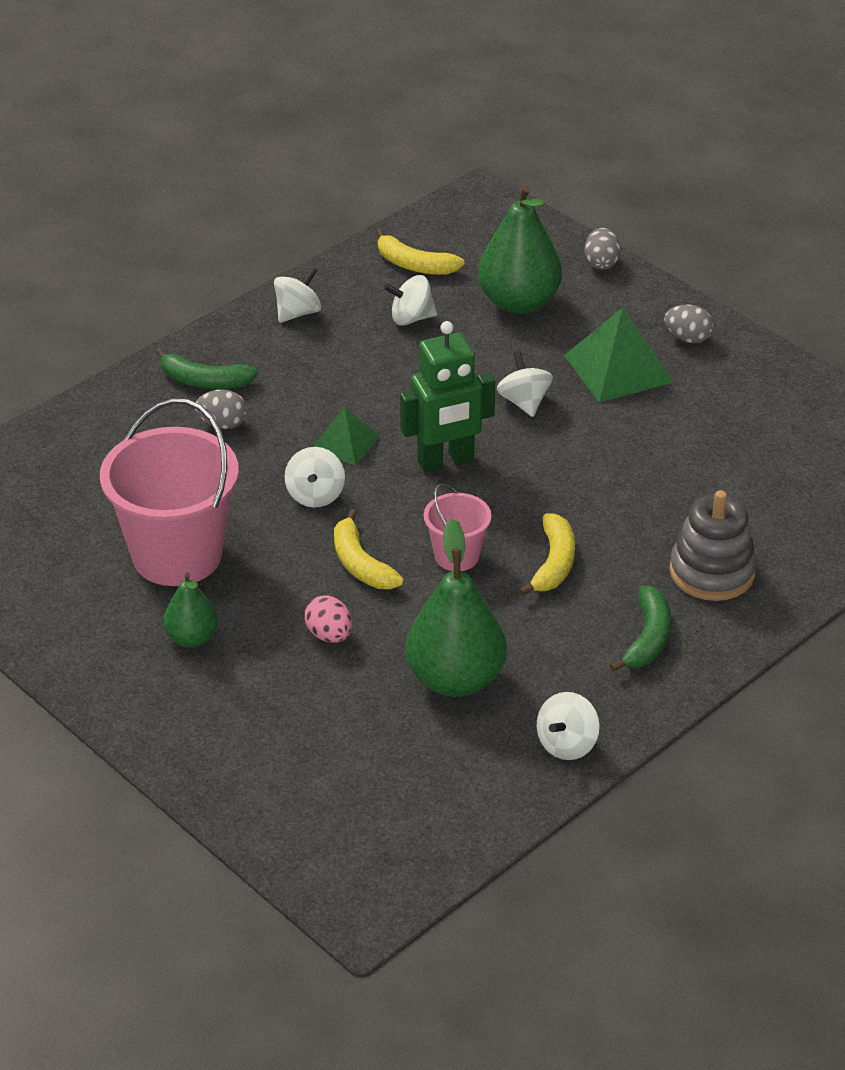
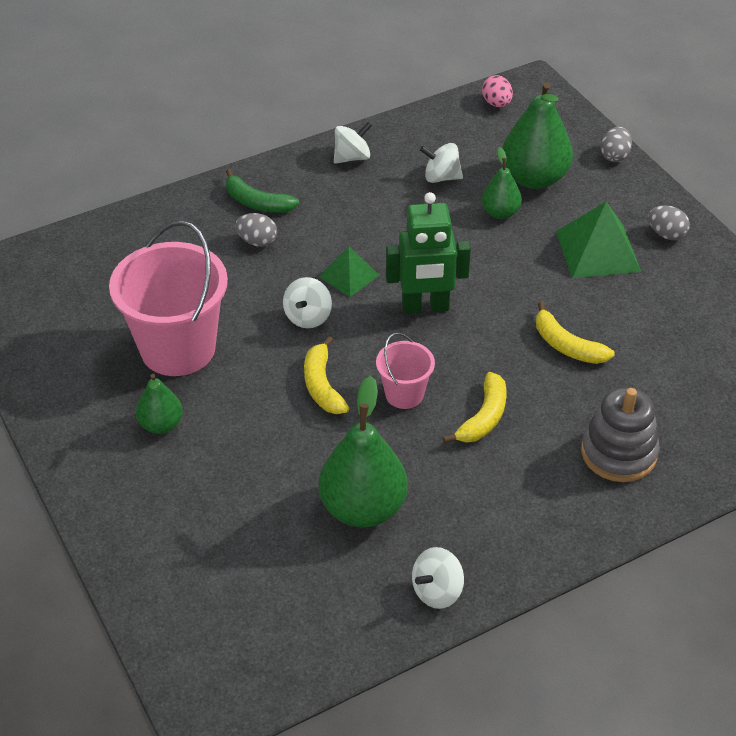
camera: 15 degrees right, 5 degrees up
pink egg [304,595,352,643] -> pink egg moved to [482,75,513,107]
yellow banana [376,229,465,275] -> yellow banana moved to [536,302,615,364]
white spinning top [497,351,553,417] -> none
green banana [609,585,671,672] -> none
none -> green pear [481,147,522,219]

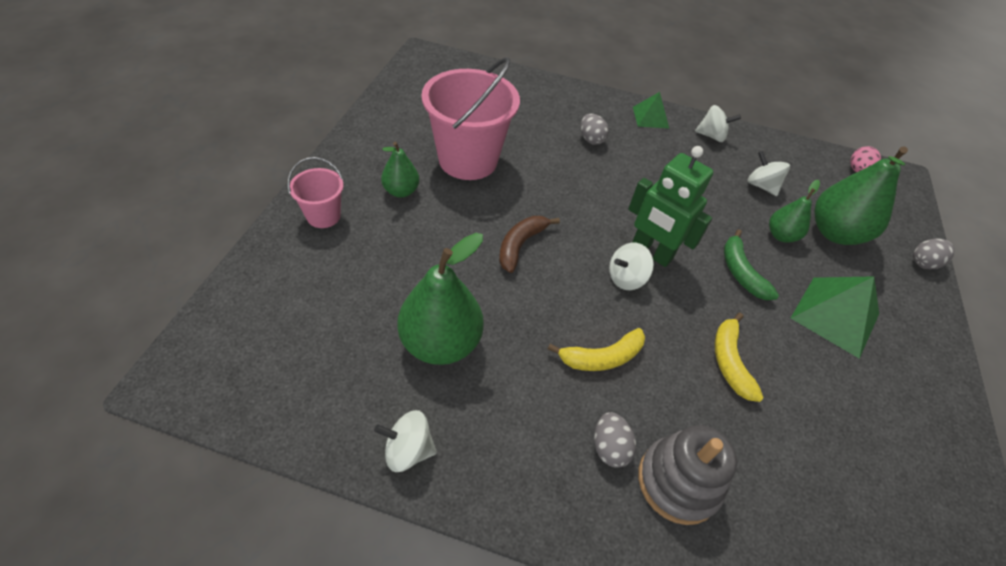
camera: 40 degrees right, 5 degrees up
green banana [226,169,299,213] -> green banana moved to [724,229,779,300]
white spinning top [283,277,332,328] -> white spinning top moved to [609,243,654,290]
yellow banana [304,336,350,414] -> brown banana [499,216,560,273]
green pyramid [319,246,379,297] -> green pyramid moved to [633,92,669,128]
pink bucket [376,332,435,409] -> pink bucket moved to [288,157,344,228]
grey egg [648,205,690,240] -> grey egg moved to [594,412,636,468]

